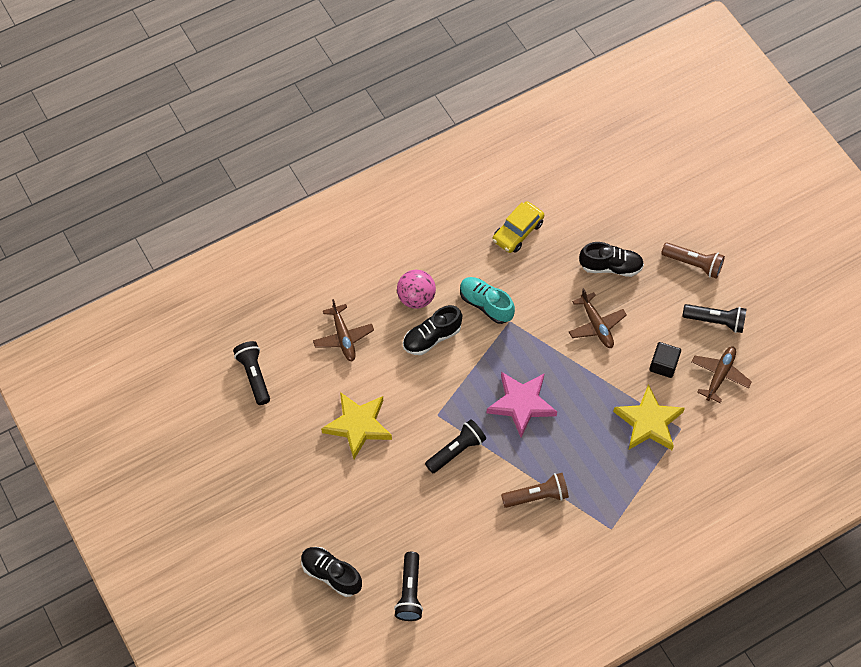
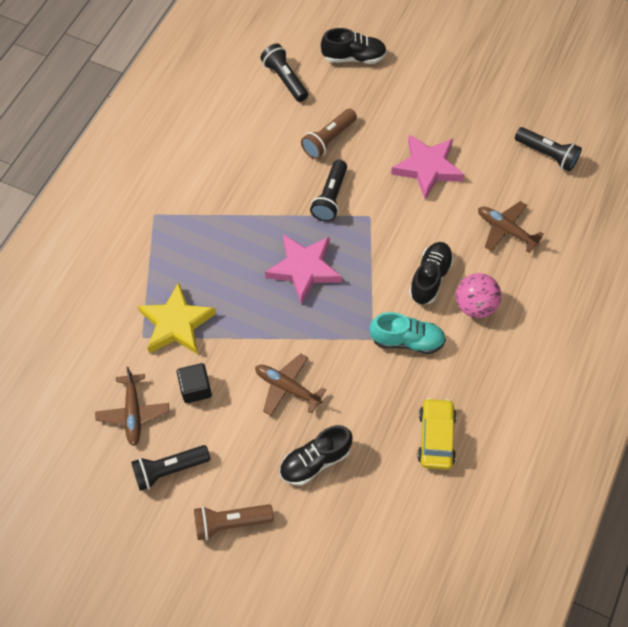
camera: 145 degrees right, 0 degrees up
yellow star [321,392,392,459] -> pink star [391,134,465,199]
brown flashlight [501,473,569,508] -> brown flashlight moved to [301,108,357,159]

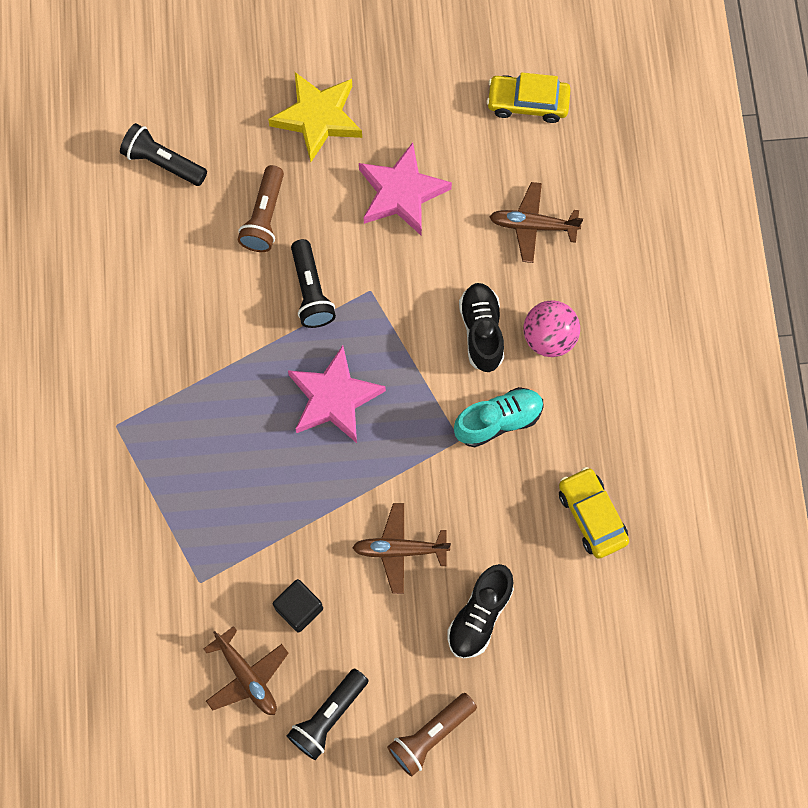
camera: 30 degrees left, 10 degrees up
yellow star [138,282,216,355] -> yellow star moved to [268,72,362,162]
black shoe [321,28,387,64] -> none
black flashlight [515,127,582,171] -> yellow car [486,72,571,123]

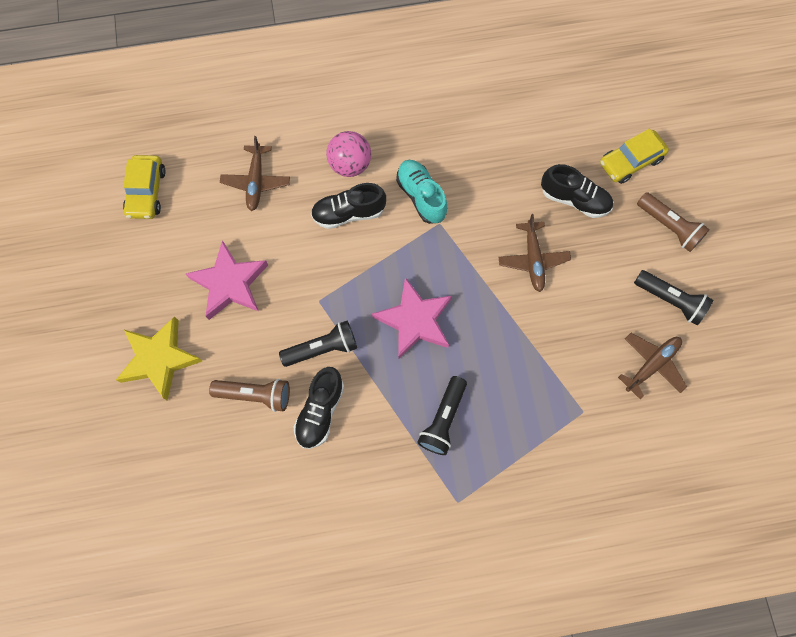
camera: 95 degrees left, 0 degrees up
black flashlight [120,123,207,186] -> black flashlight moved to [417,376,467,455]
black cube [273,579,323,632] -> none
yellow car [559,467,629,559] -> yellow car moved to [600,129,669,184]
none -> black shoe [294,367,344,449]

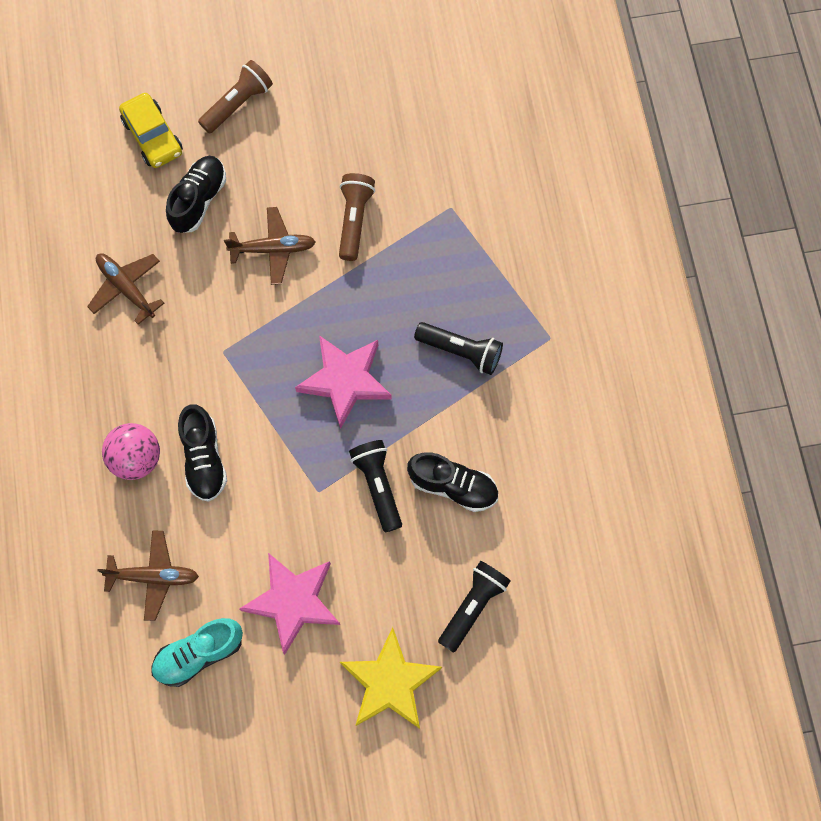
camera: 90 degrees left, 0 degrees up
yellow car [123,155,166,219] -> none
brown flashlight [209,379,290,412] -> brown flashlight moved to [339,173,375,261]
turquoise shoe [396,160,448,224] -> turquoise shoe moved to [151,618,243,687]
brown plane [618,333,687,400] -> brown plane moved to [87,253,164,324]
black flashlight [634,270,713,325] -> black flashlight moved to [438,561,511,653]

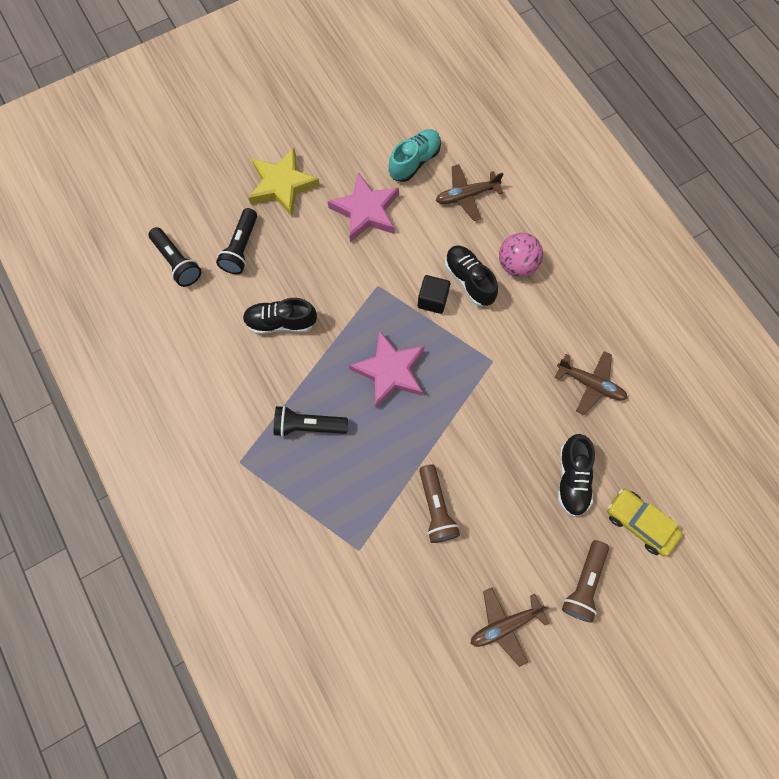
camera: 160 degrees right, 0 degrees up
brown plane [224,207,316,285] -> brown plane moved to [470,587,549,667]
black flashlight [349,440,402,532] -> black flashlight moved to [148,227,201,287]
none -> black cube [418,275,450,314]

